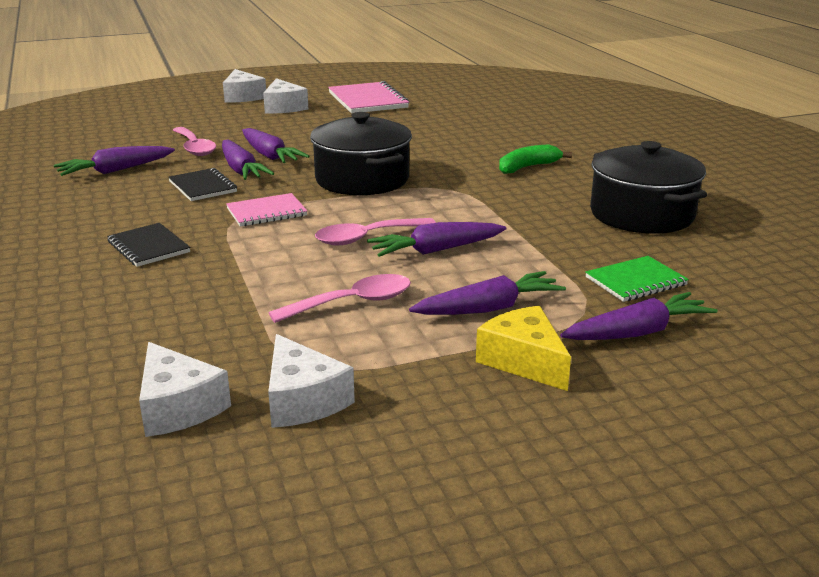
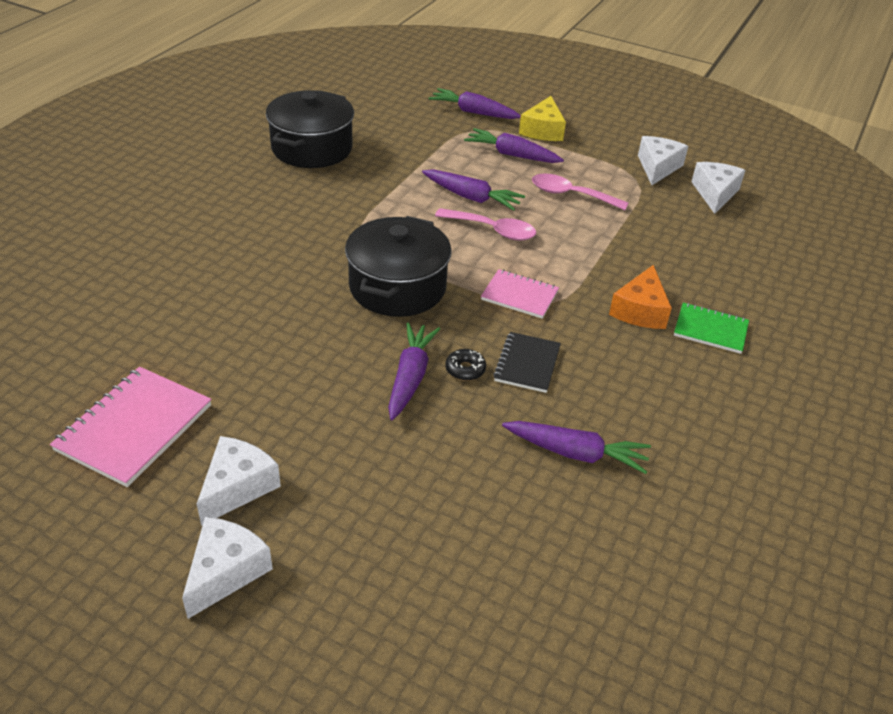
camera: 135 degrees left, 15 degrees up
black notebook [107,223,190,267] -> orange cheese [609,265,672,329]
pink spoon [173,127,216,156] -> none
purple carrot [222,139,274,180] -> black donut [445,349,486,381]
green banana [499,144,572,174] -> none
green notebook [585,256,689,302] -> green notebook moved to [674,303,749,354]

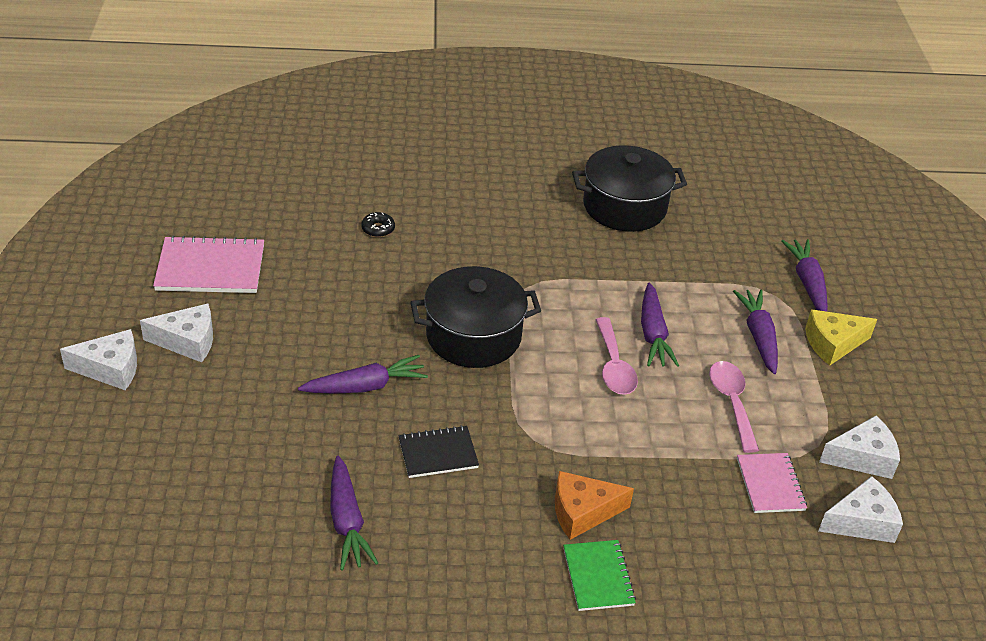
camera: 60 degrees right, 0 degrees up
black donut [445,349,486,381] -> black donut moved to [361,212,395,237]
pink notebook [481,269,559,319] -> pink notebook moved to [737,453,807,513]

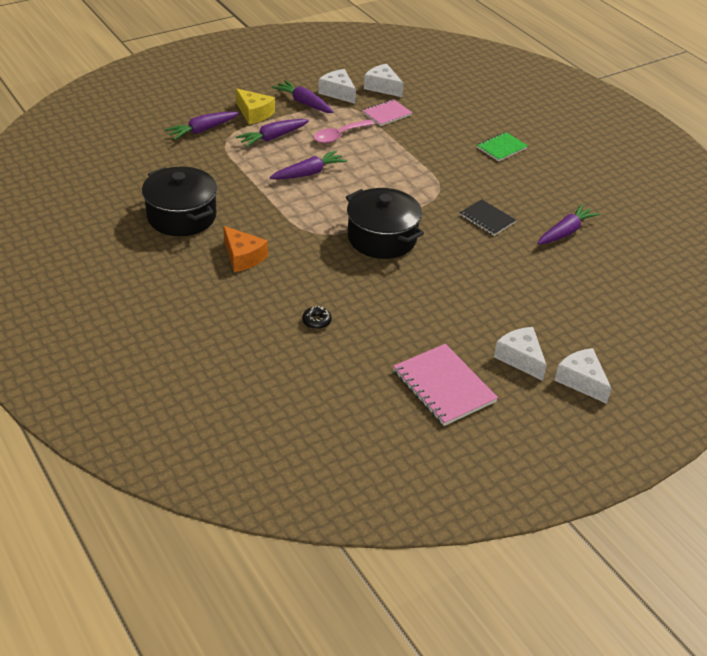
camera: 120 degrees left, 0 degrees up
purple carrot [298,355,428,394] -> purple carrot moved to [272,80,334,113]
orange cheese [555,471,634,540] -> orange cheese moved to [223,226,268,272]
pink spoon [595,317,638,395] -> none

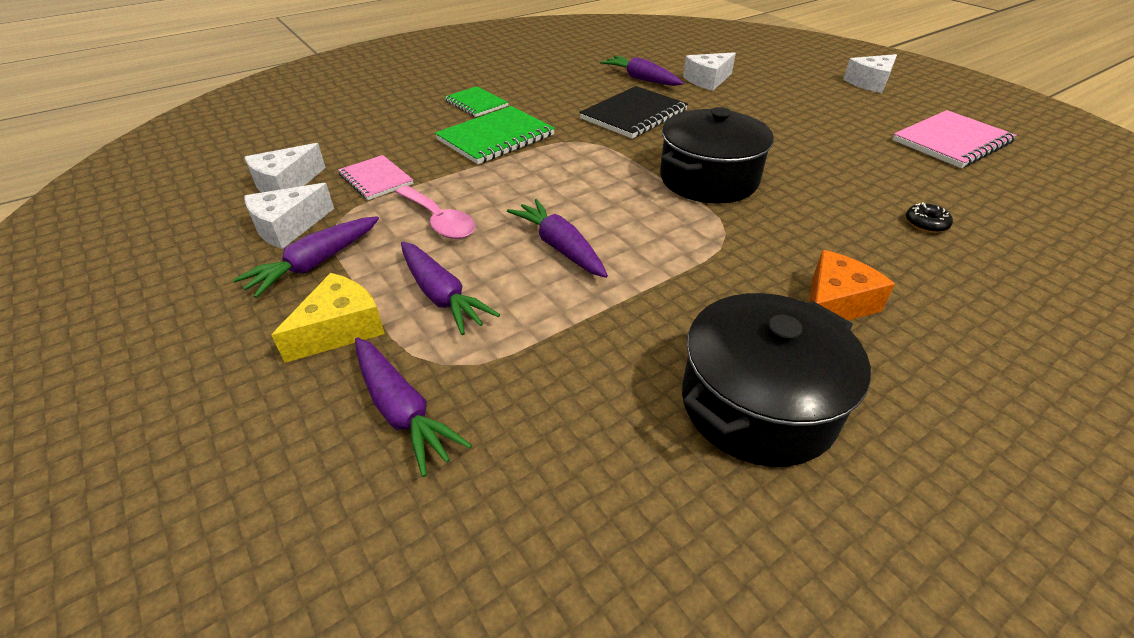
camera: 90 degrees left, 0 degrees up
black notebook [460,199,516,236] -> black notebook [579,86,688,139], size x1.61
white cheese [494,327,547,381] -> white cheese moved to [683,52,736,90]
none -> green notebook [435,106,555,164]

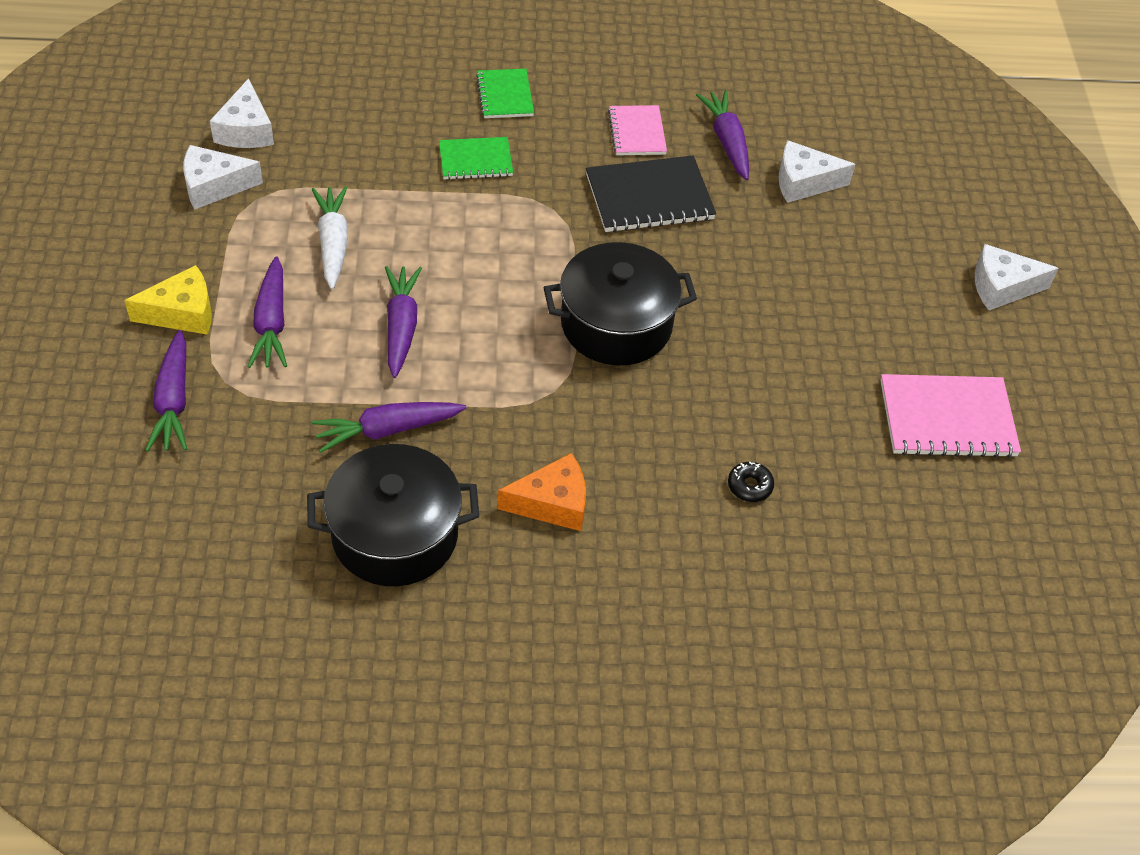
camera: 30 degrees right, 10 degrees up
purple carrot [233,216,379,298] -> purple carrot moved to [311,402,466,453]
white cheese [244,143,326,193] -> white cheese turned 75 degrees counterclockwise [210,78,274,148]
pink notebook [338,155,414,200] -> pink notebook moved to [608,105,667,155]
pink spoon [395,185,475,239] -> white carrot [312,186,348,290]
green notebook [435,106,555,164] -> green notebook [439,137,513,180], size x0.62

